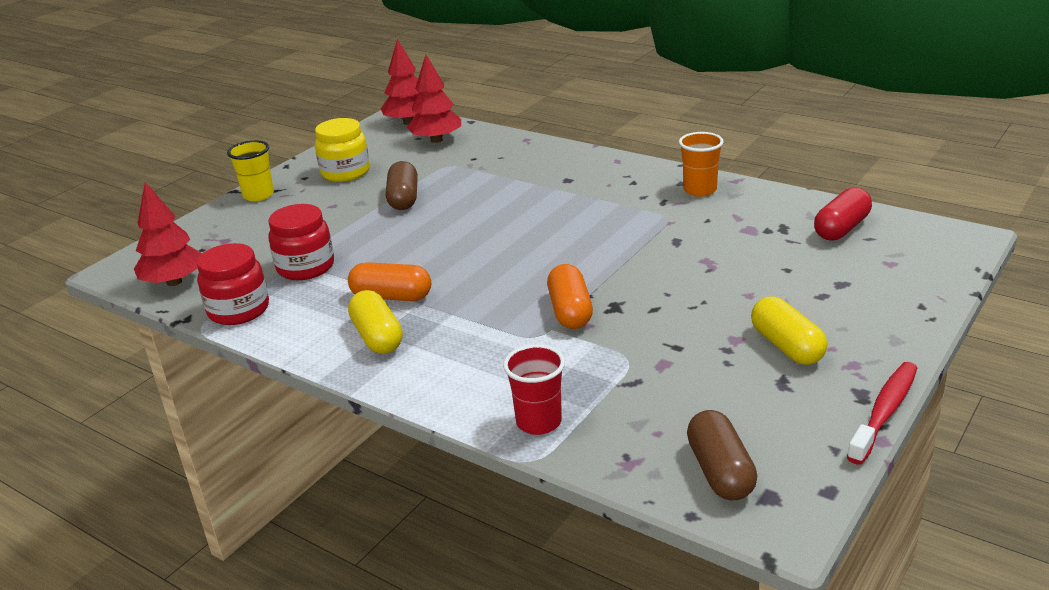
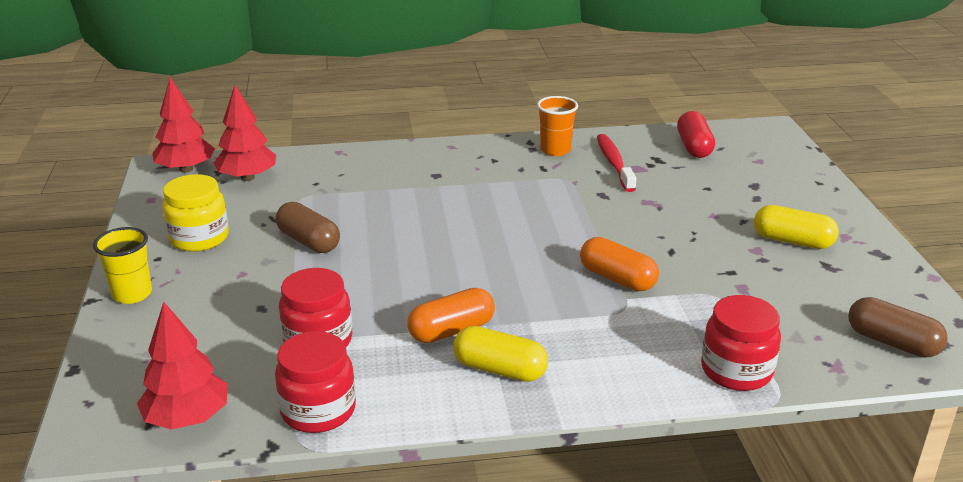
camera: 45 degrees left, 0 degrees up
red cup [503,344,565,435] -> red jar [701,295,781,391]
red toothbrush [847,362,917,465] -> red toothbrush moved to [597,134,637,192]

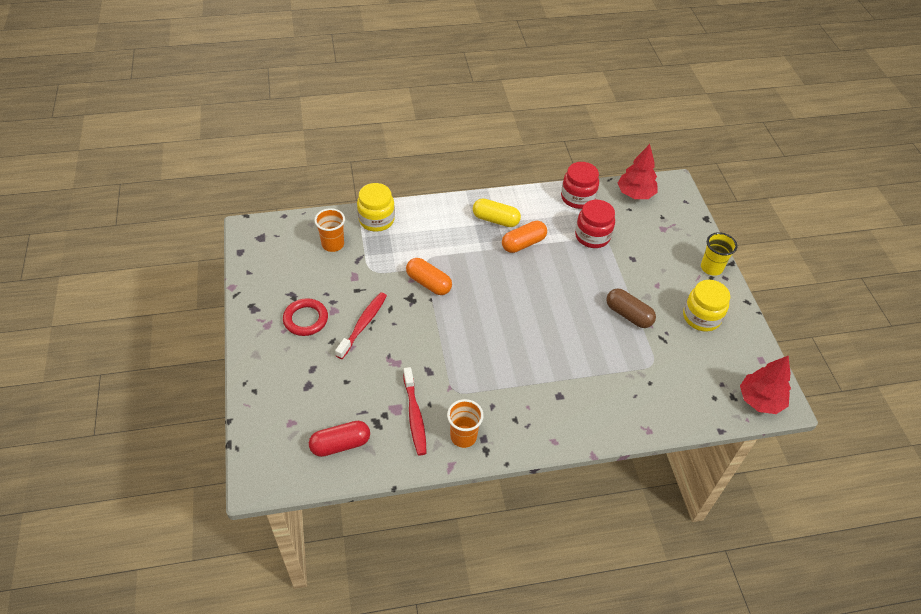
camera: 175 degrees right, 20 degrees up
red tree [214,85,276,181] -> none
red capsule [677,111,715,158] -> red capsule turned 75 degrees clockwise [309,421,370,457]
red jar [701,295,781,391] -> yellow jar [357,183,395,232]
yellow capsule [754,205,839,249] -> red ring [283,298,328,336]
brown capsule [848,297,948,358] -> none
none -> orange cup [314,208,345,252]
none -> red toothbrush [335,292,387,359]

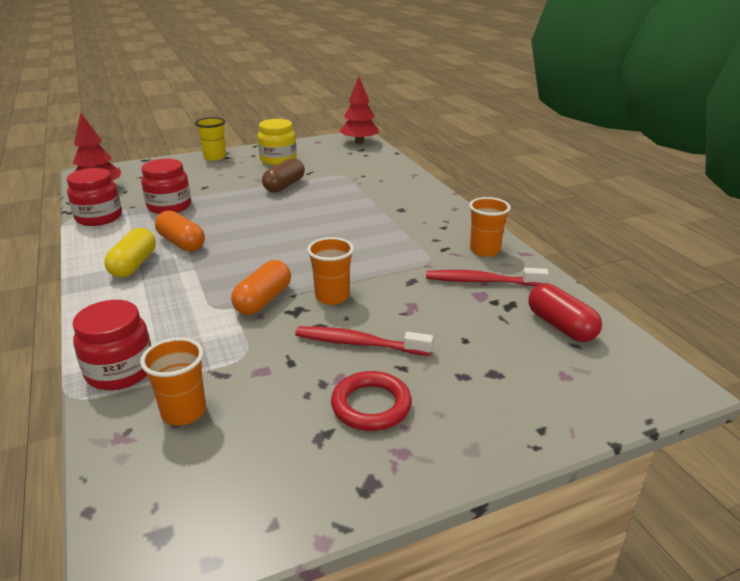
camera: 100 degrees left, 20 degrees down
yellow jar [357,183,395,232] -> red jar [72,300,151,390]
red toothbrush [403,367,427,455] -> red toothbrush turned 150 degrees counterclockwise [426,268,549,286]
none -> orange cup [307,237,354,305]

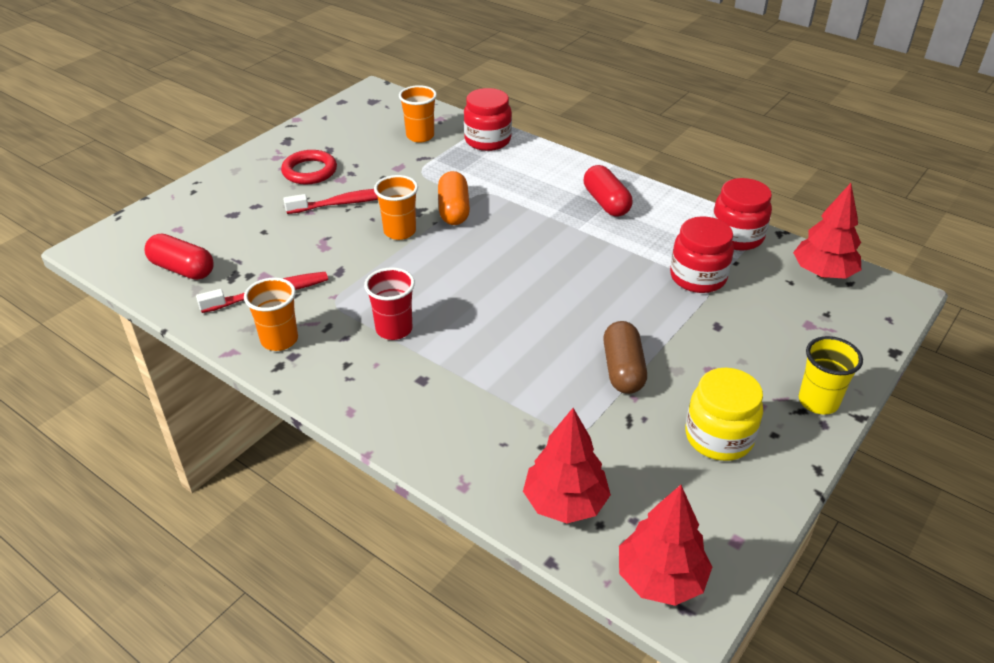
camera: 150 degrees right, 10 degrees up
yellow capsule [104,228,156,278] -> red capsule [584,165,633,217]
orange capsule [155,211,205,252] -> none
none -> red cup [364,267,415,340]
none -> red tree [523,408,611,523]

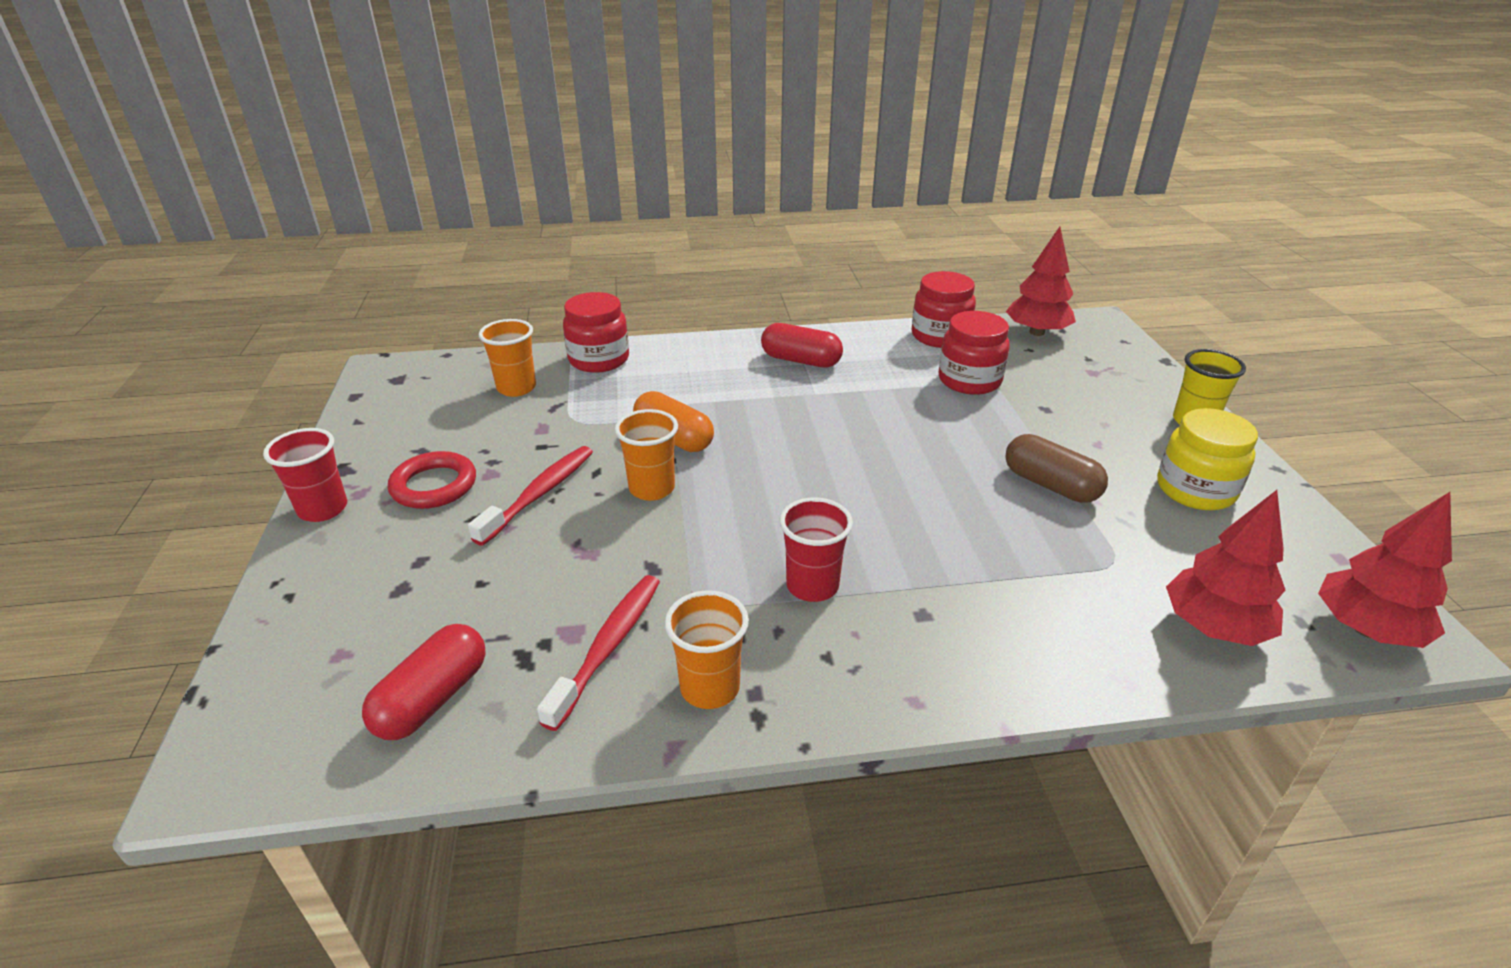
camera: 45 degrees left, 5 degrees down
red capsule [145,233,214,280] -> red capsule turned 45 degrees counterclockwise [362,624,486,740]
none -> red cup [263,428,347,522]

